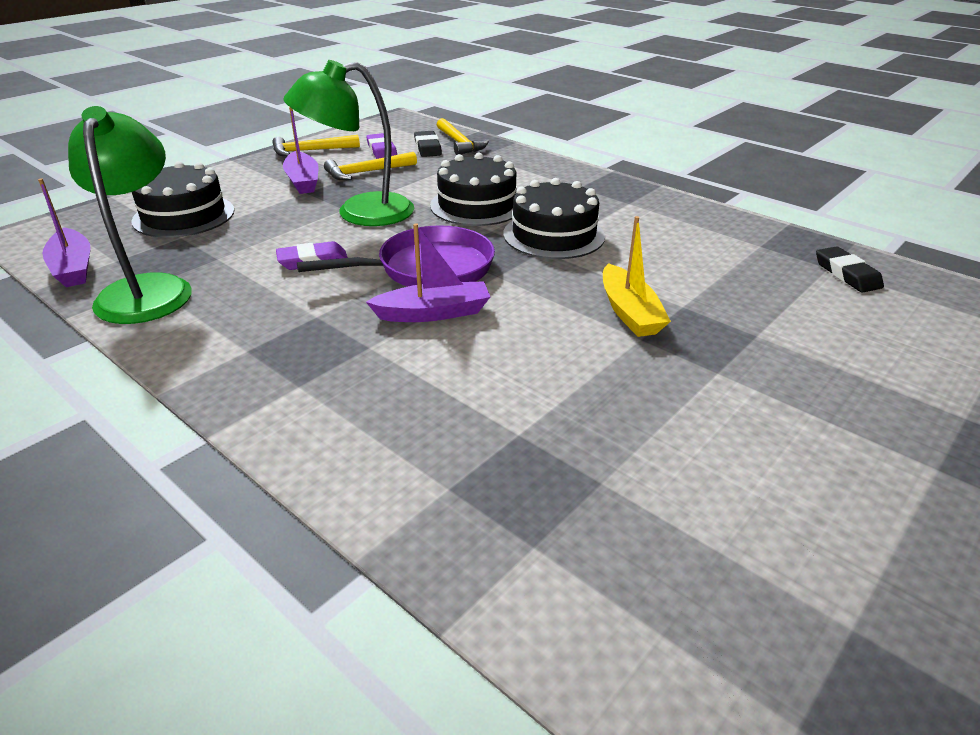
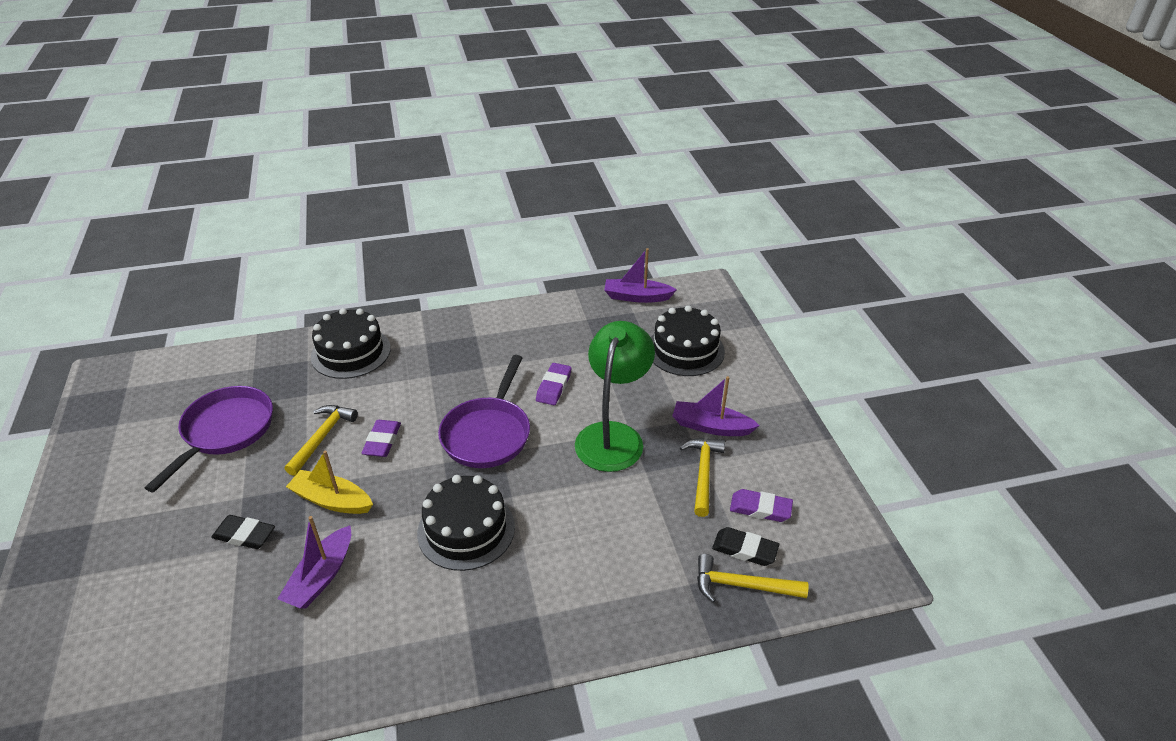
camera: 125 degrees right, 5 degrees up
green lamp [68,106,192,324] -> none
yellow hammer [272,135,360,156] -> yellow hammer moved to [285,405,358,476]
purple boat [366,223,490,322] -> purple boat moved to [278,516,351,609]
black cake [430,153,517,226] -> black cake moved to [311,308,391,379]
black eraser [816,246,884,293] -> black eraser moved to [211,515,275,549]
none -> purple pan [145,386,273,492]
none -> purple eraser [362,420,401,457]

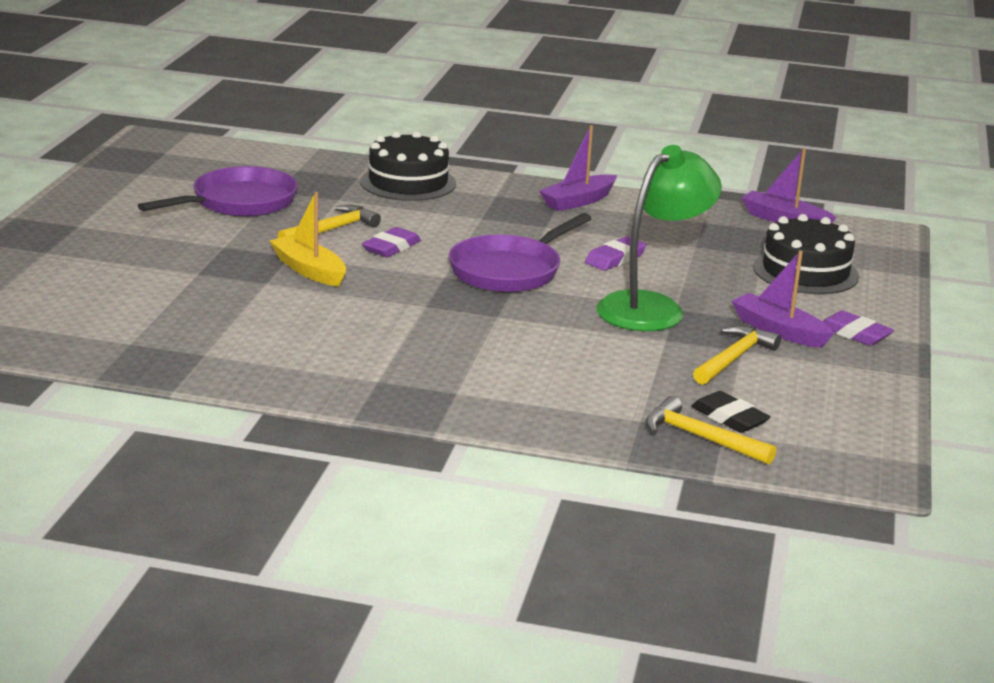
camera: 25 degrees right, 15 degrees down
black eraser [211,515,275,549] -> none
purple boat [278,516,351,609] -> purple boat moved to [539,125,617,211]
black cake [417,475,515,571] -> none
purple eraser [730,489,793,522] -> purple eraser moved to [822,311,894,346]

